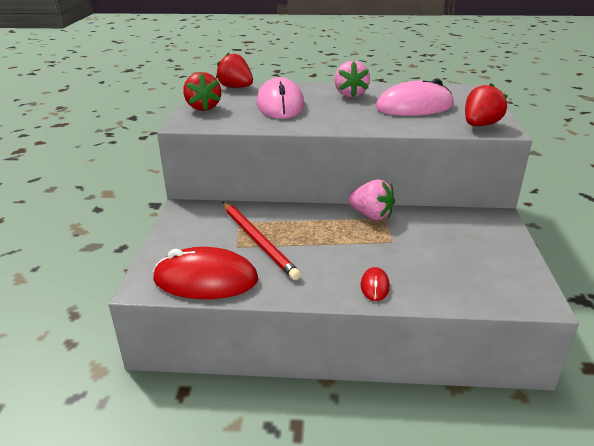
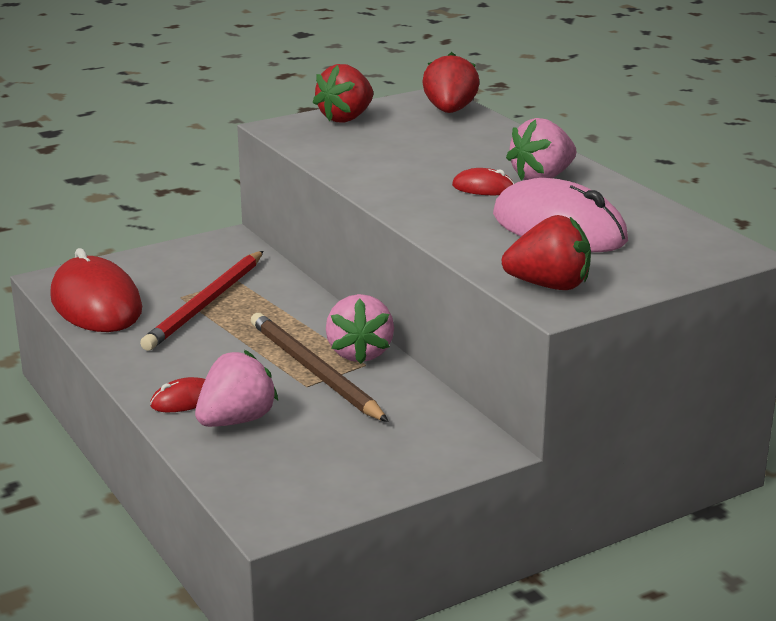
camera: 55 degrees right, 5 degrees down
pink mouse [257,77,305,119] -> none
none -> pink strawberry [195,350,278,427]
none -> brown pencil [251,313,389,422]
none -> red mouse [452,168,514,195]

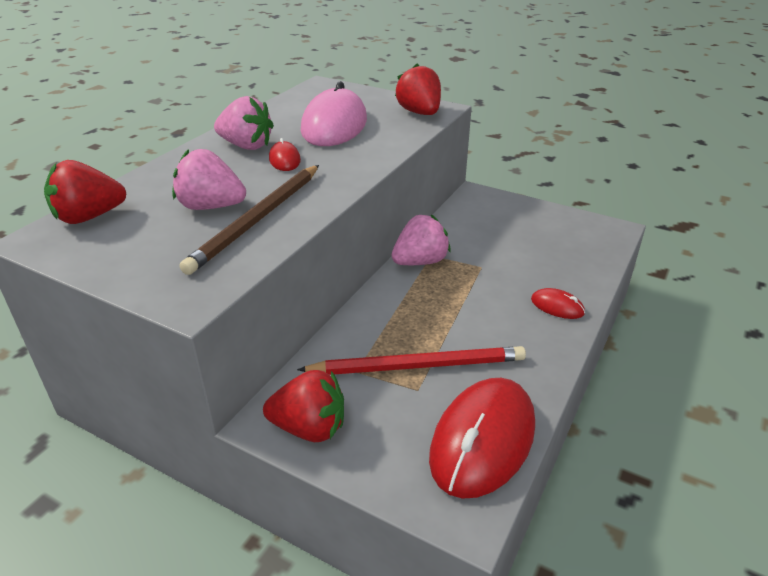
camera: 120 degrees left, 10 degrees up
pink strawberry [195,350,278,427] -> pink strawberry moved to [172,149,246,210]
brown pencil [251,313,389,422] -> brown pencil moved to [179,165,319,275]
red strawberry [313,64,373,123] -> red strawberry moved to [263,370,344,442]

